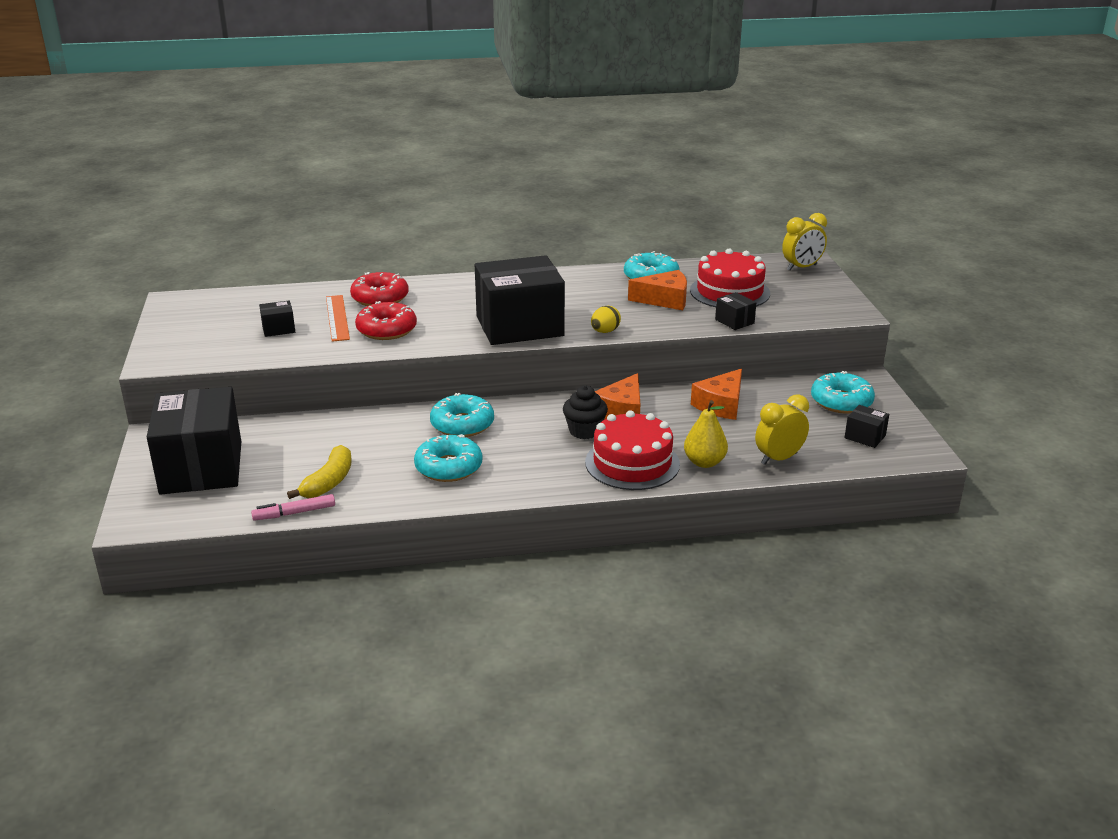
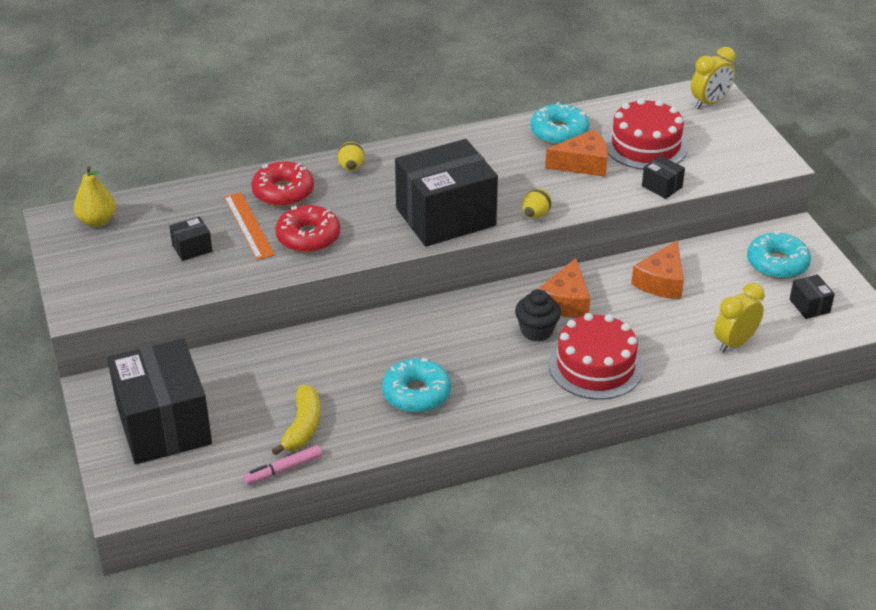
camera: 10 degrees left, 10 degrees up
turquoise donut [430,393,494,437] -> none
yellow pear [684,400,728,468] -> yellow pear moved to [74,166,116,227]
black box [845,405,889,448] -> black box turned 45 degrees clockwise [790,274,835,319]
none -> yellow egg [338,142,364,171]

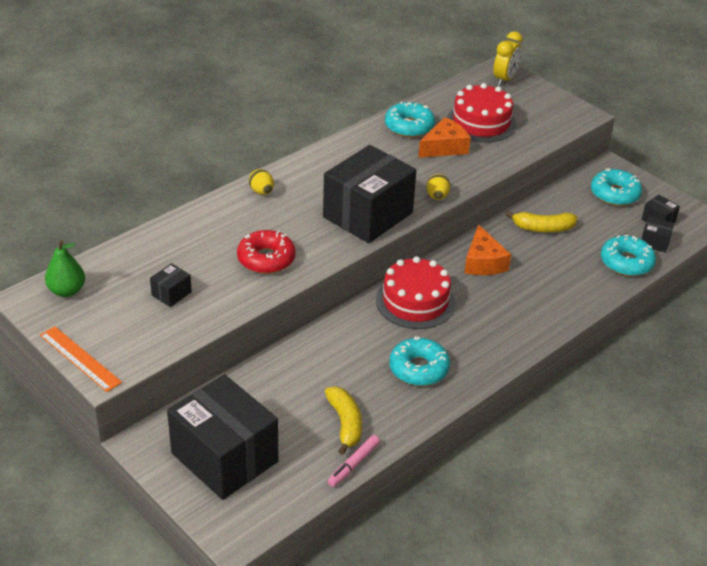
camera: 25 degrees left, 0 degrees up
yellow pear [74,166,116,227] -> green pear [45,240,85,297]
orange ruler [224,192,275,260] -> orange ruler moved to [40,326,122,392]
red donut [251,162,314,207] -> none
black cupcake [515,289,561,342] -> none
red cake [549,313,643,400] -> red cake moved to [376,256,456,329]
orange cheese [631,240,684,299] -> yellow banana [506,211,578,232]
black box [642,156,685,199] -> black box moved to [642,217,674,253]
yellow clock [714,283,765,353] -> turquoise donut [601,235,656,276]

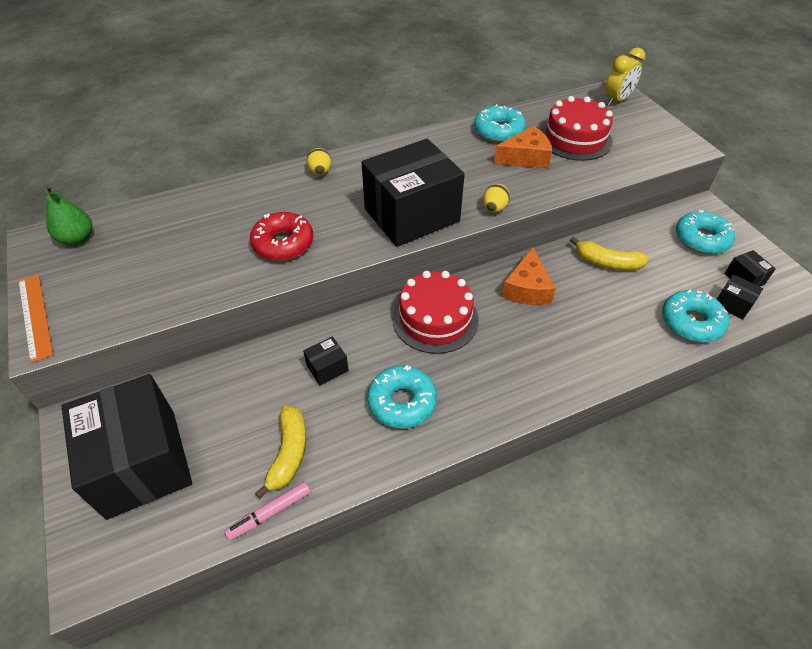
camera: 20 degrees right, 10 degrees up
black box [150,263,192,307] -> black box moved to [303,336,349,385]

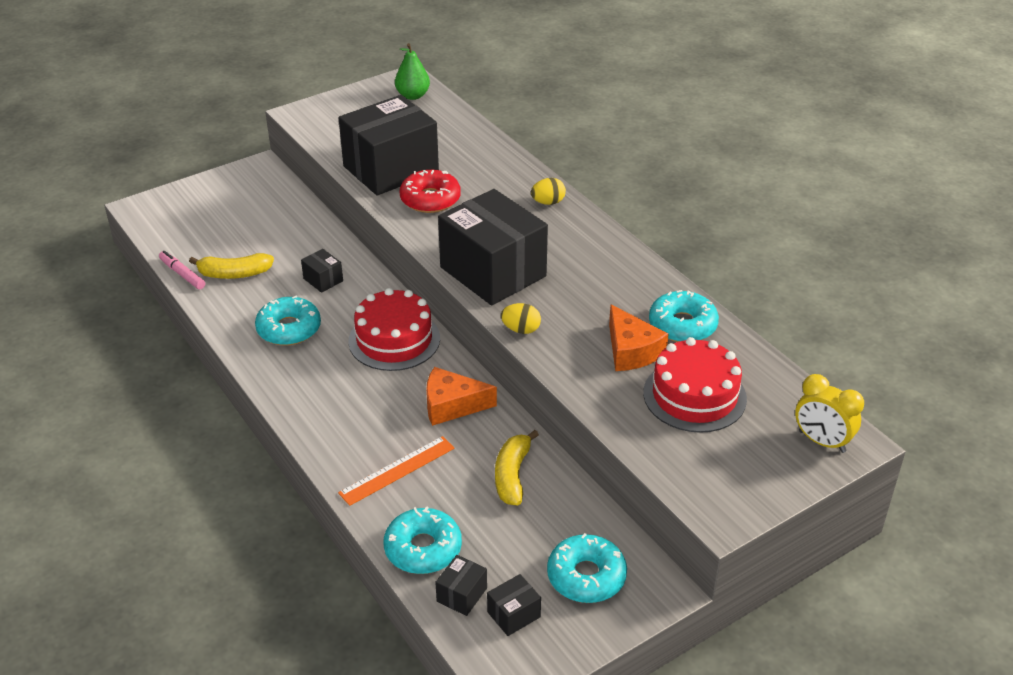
camera: 80 degrees right, 10 degrees down
orange ruler [18,274,53,363] -> orange ruler moved to [338,436,455,506]
black box [61,374,192,520] -> black box moved to [339,95,439,196]

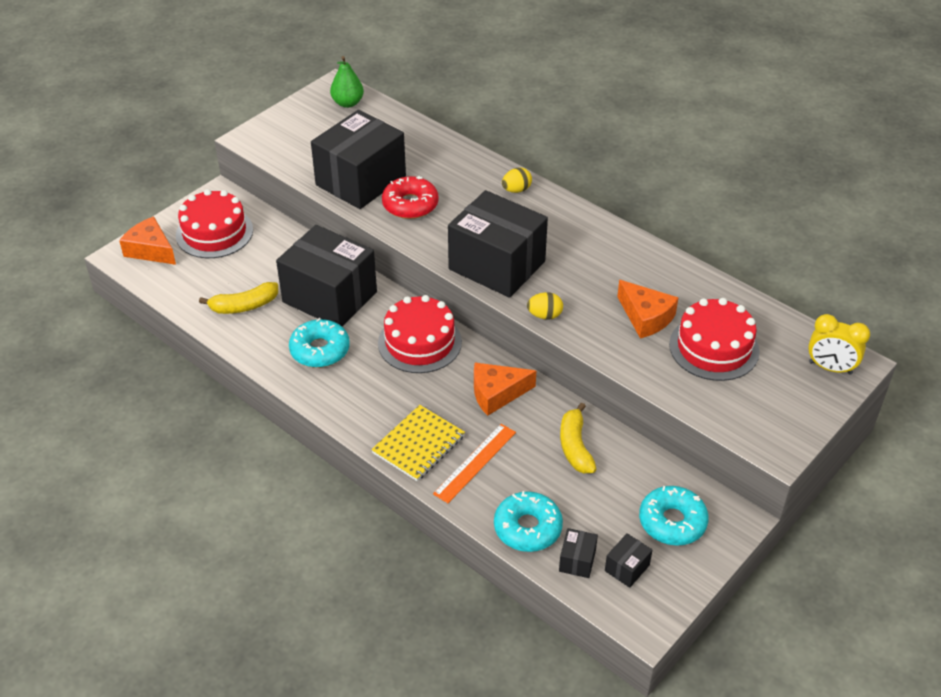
camera: 15 degrees left, 5 degrees up
pink marker [159,251,205,289] -> none
black box [301,249,343,293] -> black box [276,225,377,326], size x2.50
turquoise donut [649,290,719,342] -> none
none -> orange cheese [119,217,176,265]
none -> red cake [176,189,253,258]
none -> yellow notebook [371,405,465,481]

